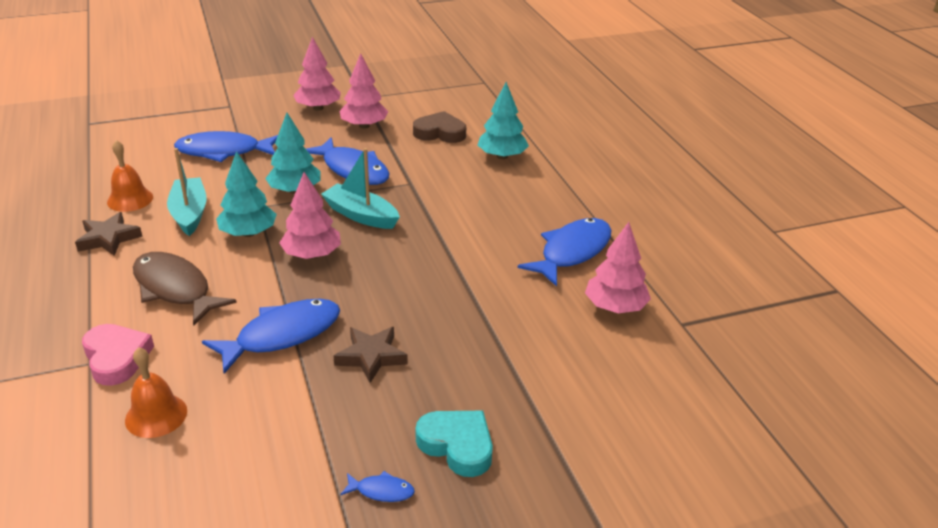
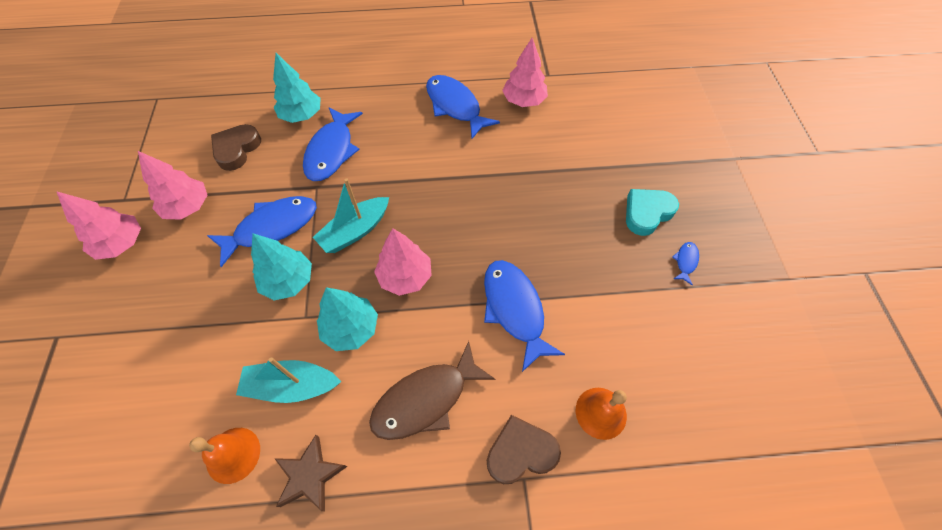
camera: 75 degrees left, 25 degrees up
pink heart [82,324,154,386] -> brown heart [487,415,561,484]
blue fish [174,131,278,162] -> blue fish moved to [303,107,363,181]
brown star [334,327,408,383] -> none

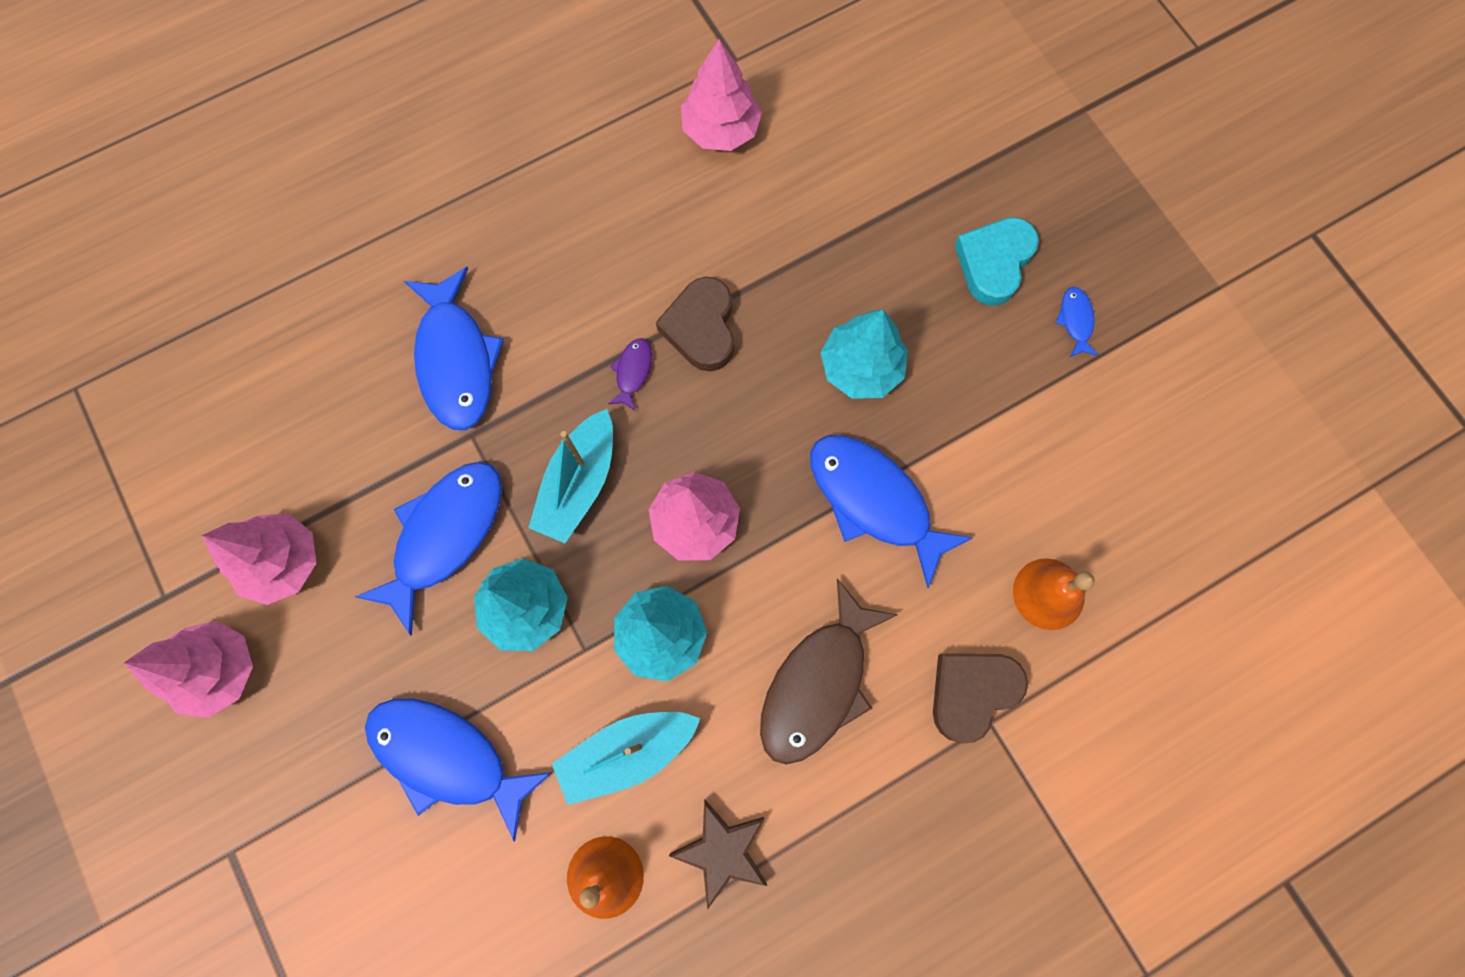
camera: 25 degrees left, 15 degrees up
brown heart [211,124,261,171] -> brown heart moved to [656,277,734,371]
turquoise tree [273,53,321,123] -> turquoise tree moved to [820,310,908,399]
blue fish [426,75,500,139] -> blue fish moved to [365,699,552,841]
none -> purple fish [608,338,652,411]

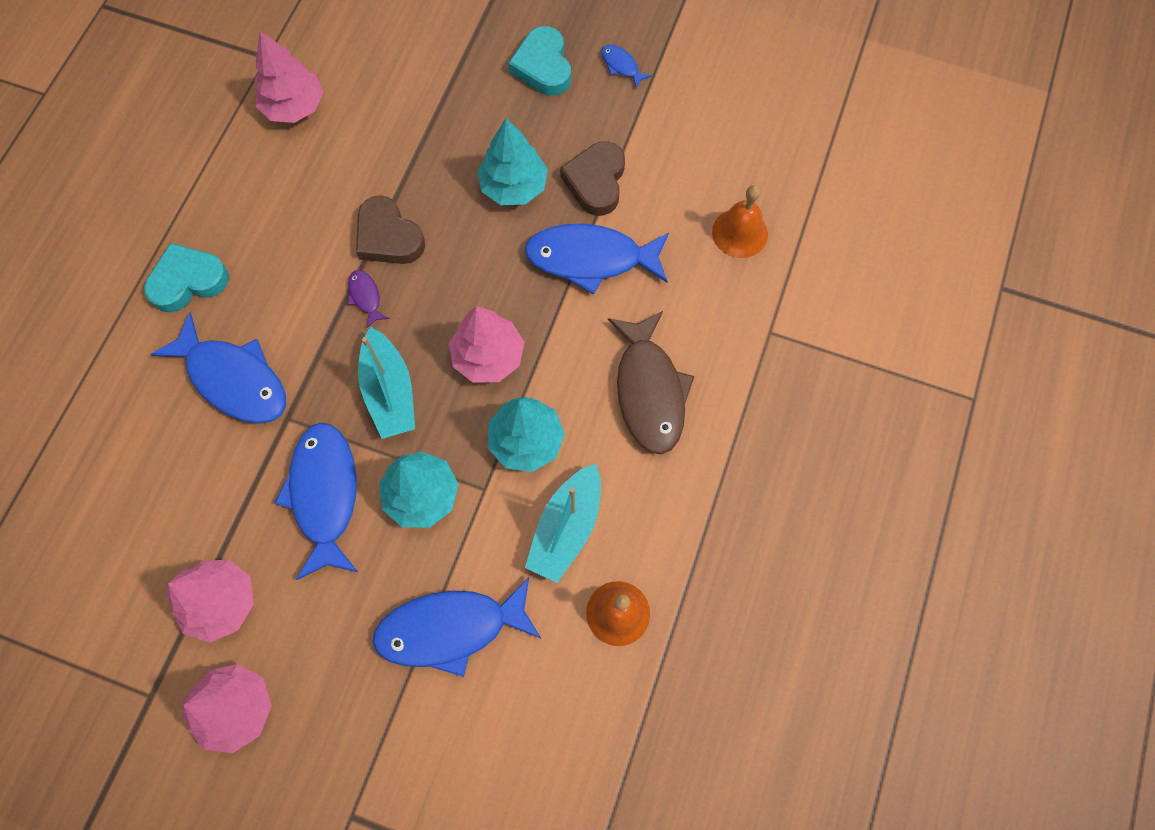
camera: 40 degrees left, 5 degrees down
brown star [669,800,767,910] -> none
brown heart [933,654,1028,743] -> brown heart moved to [560,141,625,216]
none -> turquoise heart [144,243,229,312]

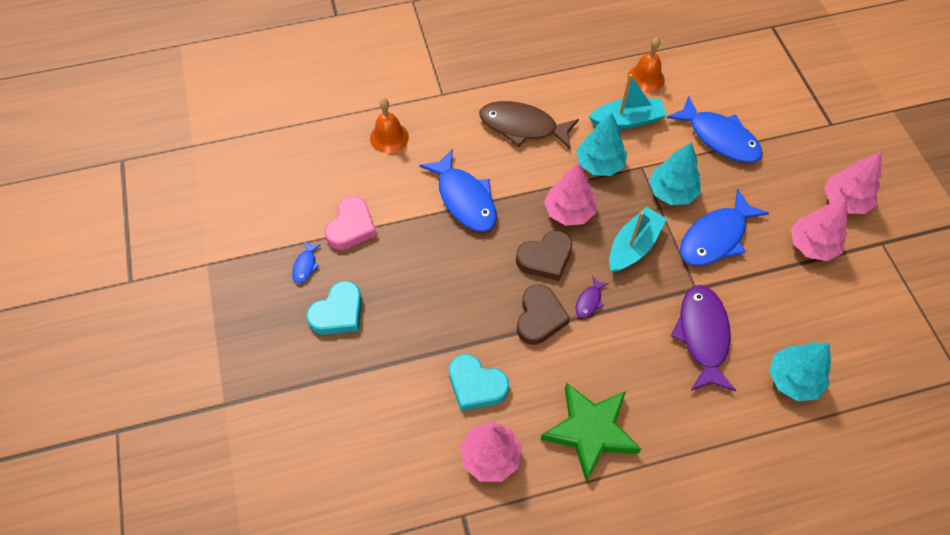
camera: 125 degrees left, 10 degrees down
turquoise heart [144,243,229,312] -> turquoise heart moved to [449,354,509,411]
blue fish [150,313,286,424] -> purple fish [671,285,736,391]
turquoise tree [477,118,548,205] -> turquoise tree moved to [769,343,831,401]
brown heart [560,141,625,216] -> brown heart moved to [516,231,572,281]
brown fish [608,311,695,454] -> brown fish turned 120 degrees counterclockwise [479,101,579,149]
none -> pink heart [325,196,377,250]
none -> green star [541,383,641,482]

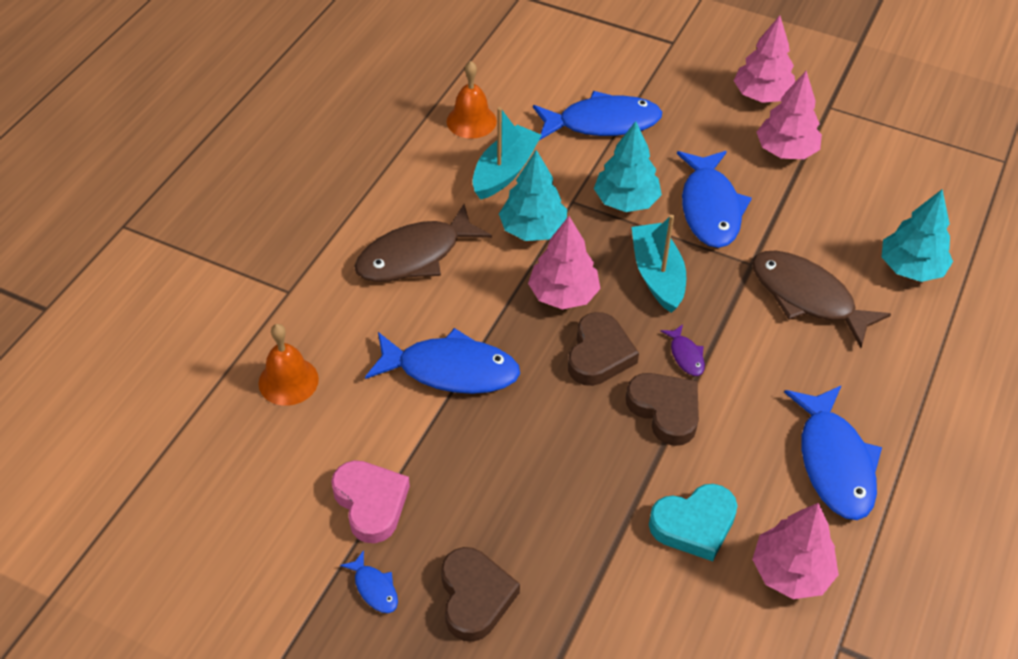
camera: 50 degrees left, 10 degrees down
turquoise heart [306,281,362,335] -> brown heart [441,547,520,642]
green star [541,383,641,482] -> blue fish [784,385,882,520]
purple fish [671,285,736,391] -> brown fish [752,251,891,348]

